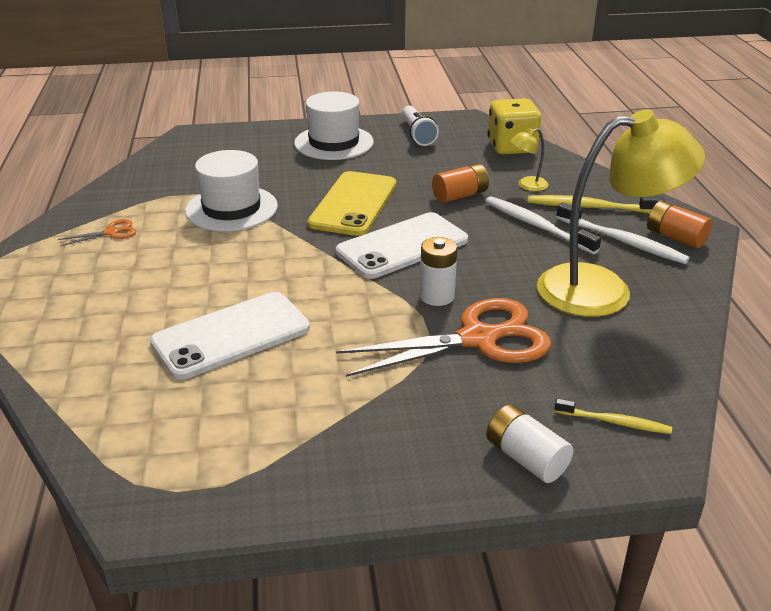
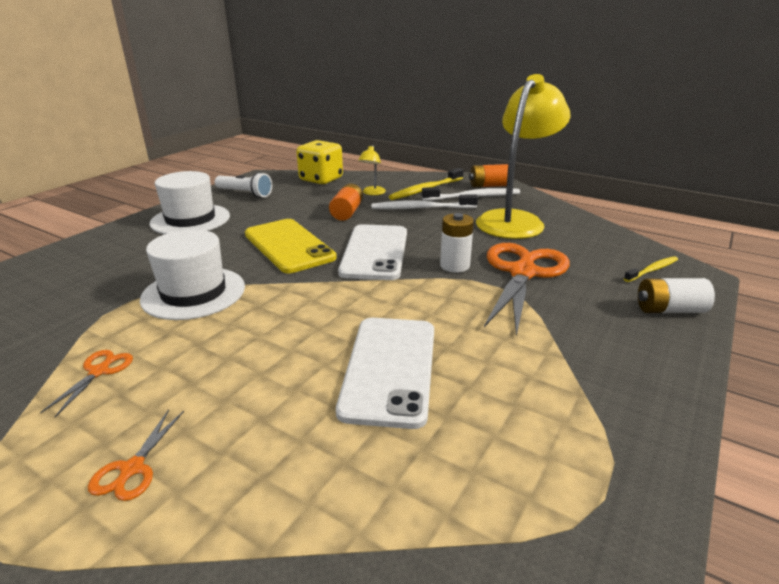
camera: 50 degrees left, 5 degrees down
none -> orange scissors [88,409,184,501]

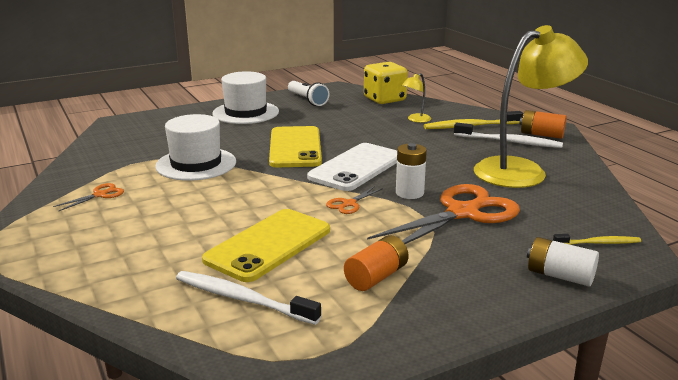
camera: 30 degrees right, 5 degrees down
orange scissors [88,409,184,501] -> orange scissors moved to [326,186,383,214]
orange battery [329,184,363,221] -> orange battery moved to [344,235,409,291]
white phone [336,318,434,429] -> yellow phone [202,209,330,282]
white toothbrush [372,194,478,210] -> white toothbrush moved to [176,271,321,325]

